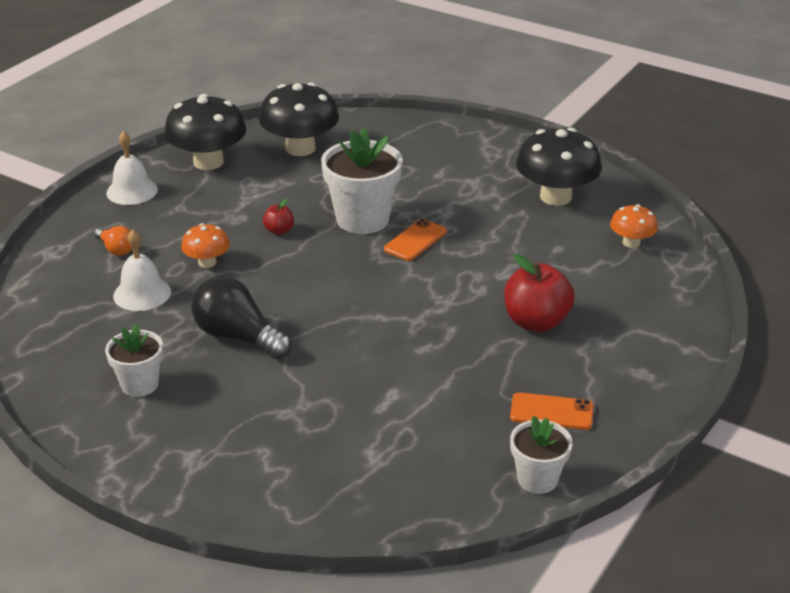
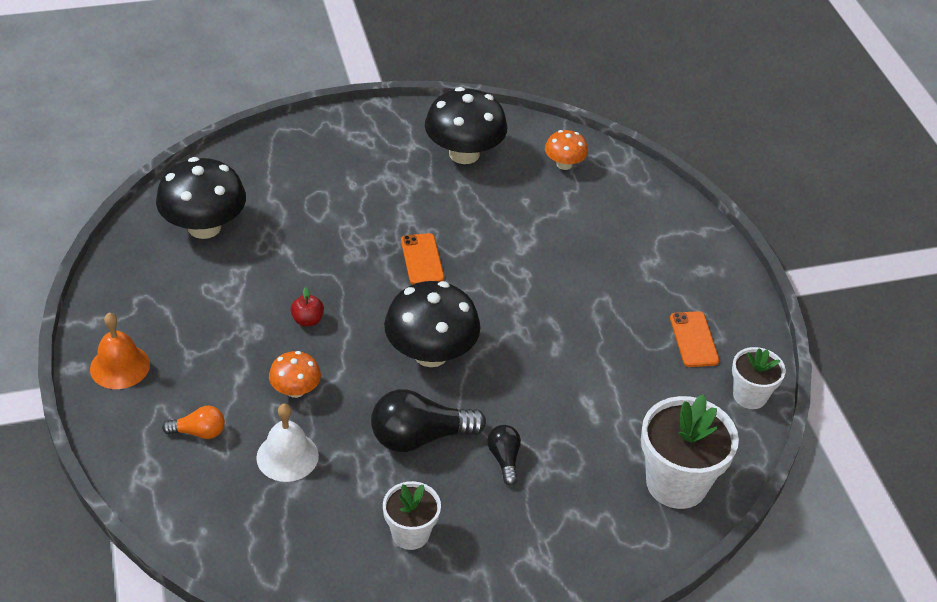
camera: 50 degrees left, 10 degrees up
white bell [106,131,158,205] -> orange bell [90,313,150,389]
black mushroom [164,94,247,170] -> black mushroom moved to [384,281,480,367]
white flower pot [321,128,403,234] -> white flower pot moved to [641,394,739,509]
red apple [504,254,575,332] -> none
orange phone [510,392,594,430] -> orange phone turned 60 degrees counterclockwise [670,311,719,367]
none -> black light bulb [487,425,521,485]

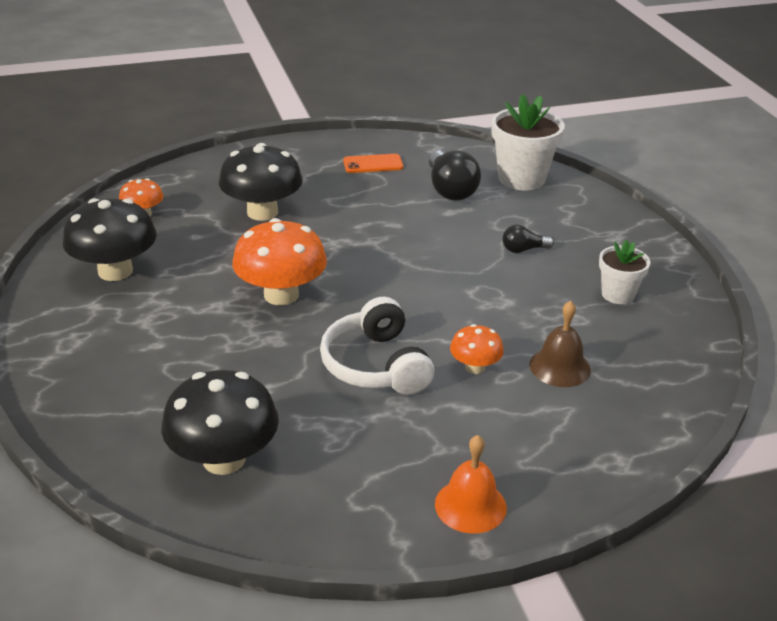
camera: 90 degrees left, 10 degrees down
orange light bulb [162,406,225,439] -> none
white bell [256,404,319,482] -> brown bell [529,301,591,387]
red apple [291,287,324,326] -> white headphones [320,297,434,395]
black light bulb [371,389,486,452] -> black light bulb moved to [429,150,481,200]
black mushroom [384,281,480,367] -> black mushroom moved to [219,143,303,221]
orange phone [401,233,444,285] -> orange mushroom [232,218,327,305]
white flower pot [732,347,786,409] -> none

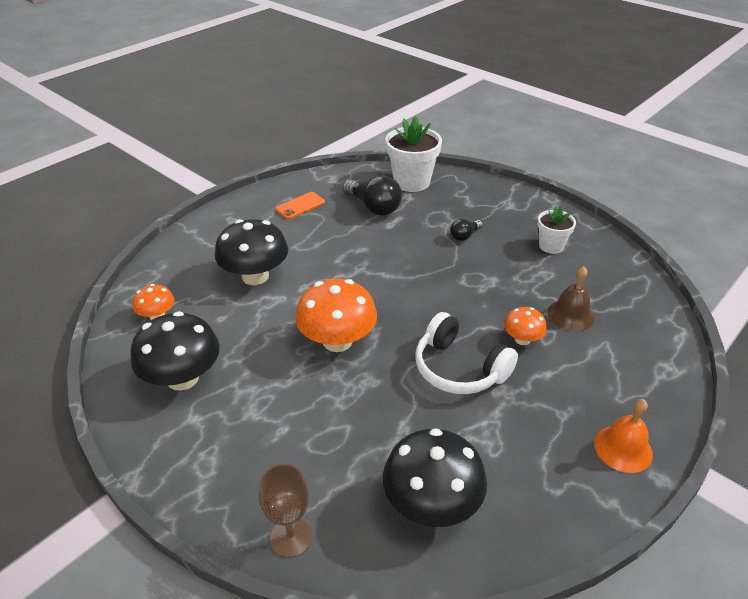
camera: 30 degrees left, 5 degrees up
none -> brown goblet [259,464,312,558]

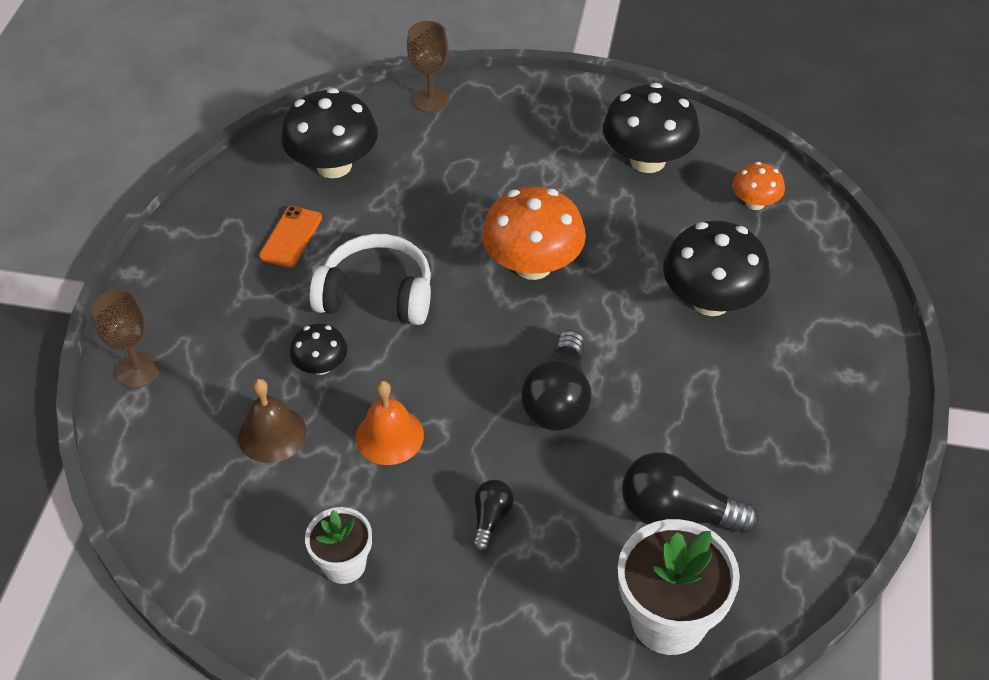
camera: 150 degrees right, 10 degrees up
orange phone [275,192,325,219] -> orange phone moved to [259,206,322,268]
orange mushroom [504,307,547,345] -> black mushroom [290,324,347,375]
orange bell [594,399,653,473] -> orange bell moved to [356,381,424,465]
none -> brown goblet [91,289,160,388]
none -> black light bulb [521,330,591,431]

